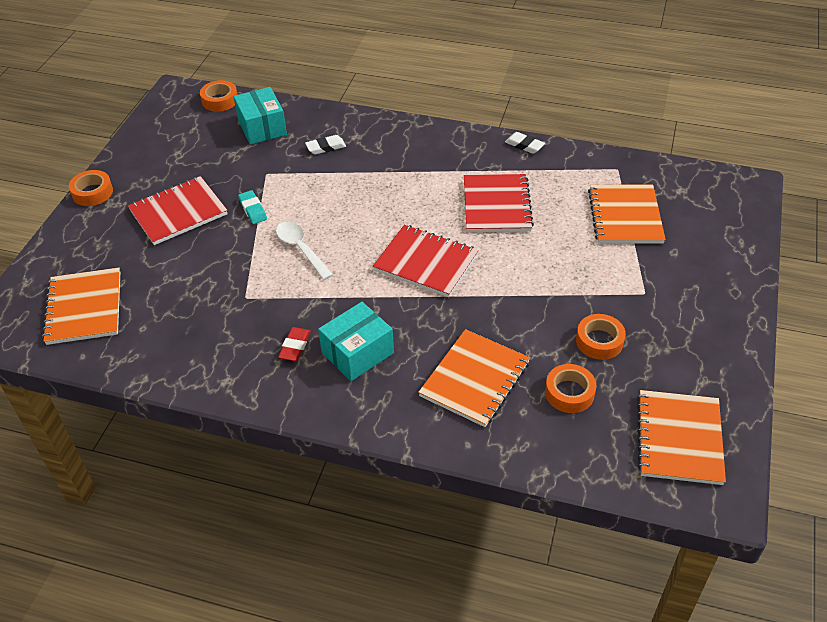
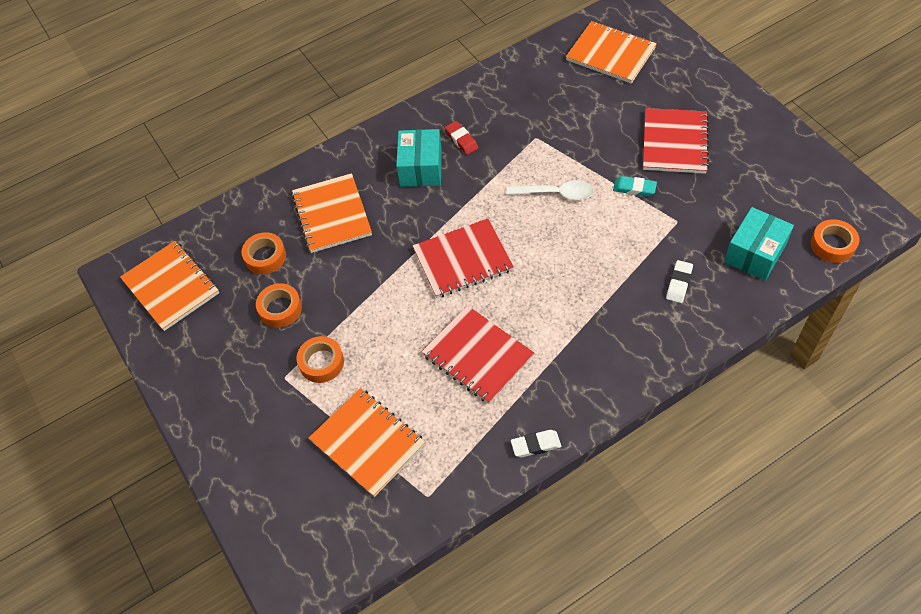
camera: 135 degrees right, 10 degrees up
orange tape [69,170,113,206] -> orange tape moved to [297,336,344,383]
turquoise box [234,87,287,145] -> turquoise box turned 75 degrees counterclockwise [724,207,794,281]

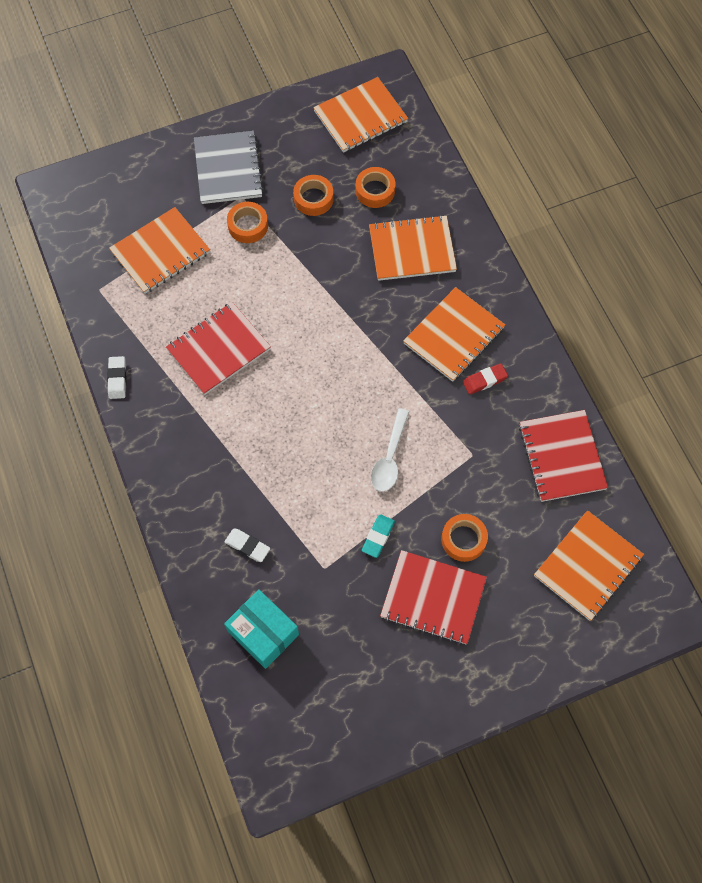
camera: 95 degrees right, 10 degrees up
turquoise box [396,129,442,187] -> orange notebook [403,287,505,382]
red notebook [413,219,514,298] -> red notebook moved to [519,410,608,502]
orange tape [811,219,860,263] -> orange tape moved to [441,514,488,562]
none -> grey notebook [194,131,264,204]

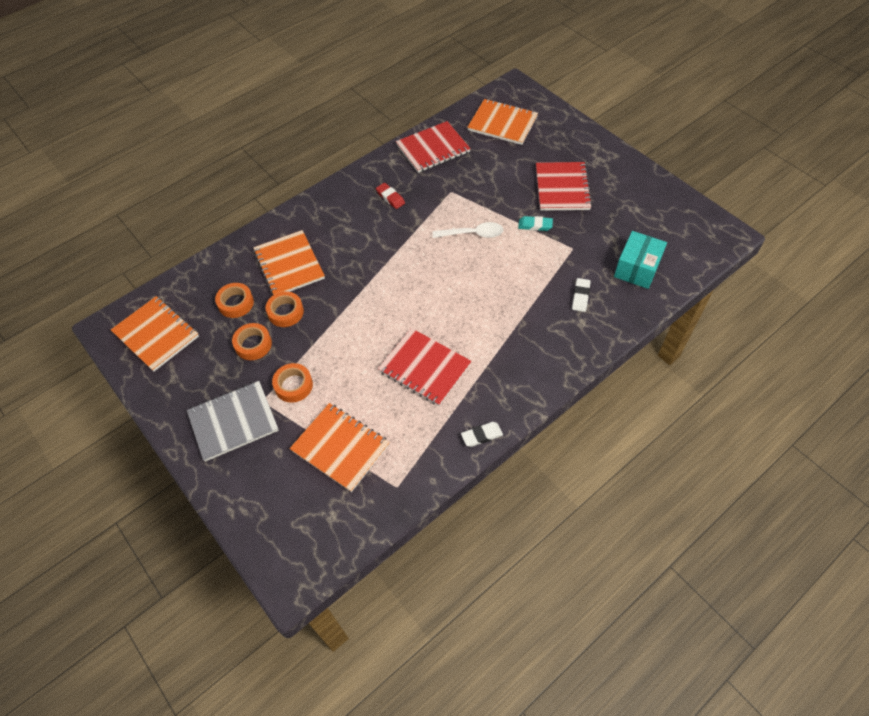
camera: 105 degrees left, 10 degrees down
orange notebook [403,287,505,382] -> none
orange tape [441,514,488,562] -> orange tape moved to [266,291,304,327]

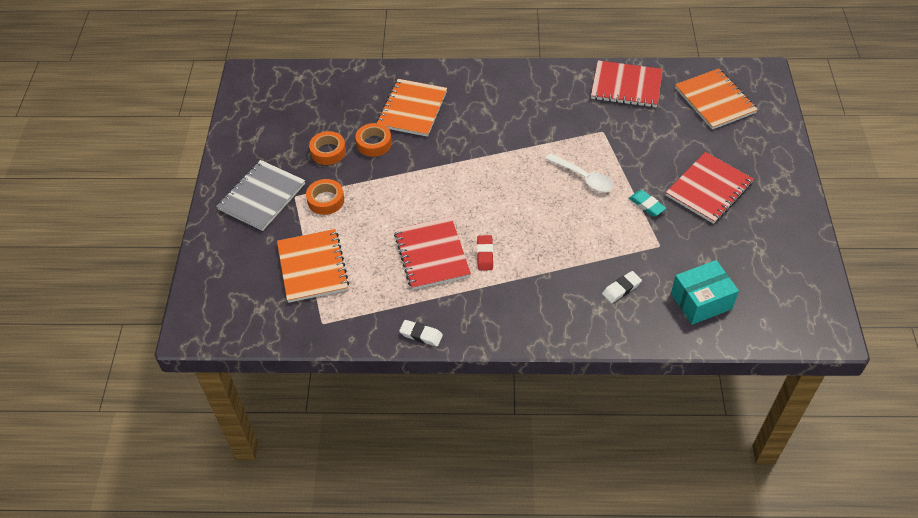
camera: 40 degrees right, 5 degrees down
orange notebook [111,296,199,371] -> none
grey notebook [187,381,279,462] -> grey notebook turned 75 degrees counterclockwise [216,160,305,231]
orange tape [215,283,254,318] -> none
red eraser [376,183,405,209] -> red eraser moved to [477,235,493,271]

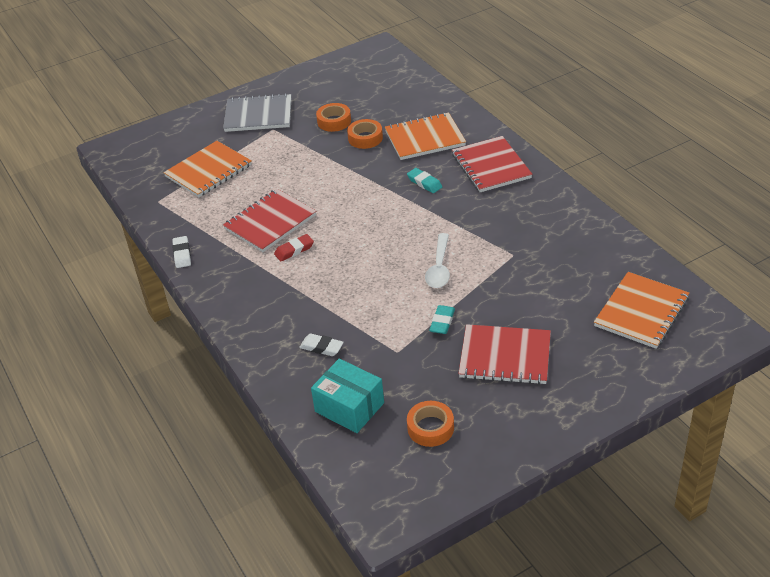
camera: 60 degrees right, 10 degrees down
orange tape [306,179,344,215] -> orange tape moved to [407,401,454,447]
red notebook [591,61,663,108] -> red notebook moved to [452,136,532,192]
none -> turquoise eraser [407,168,442,193]

